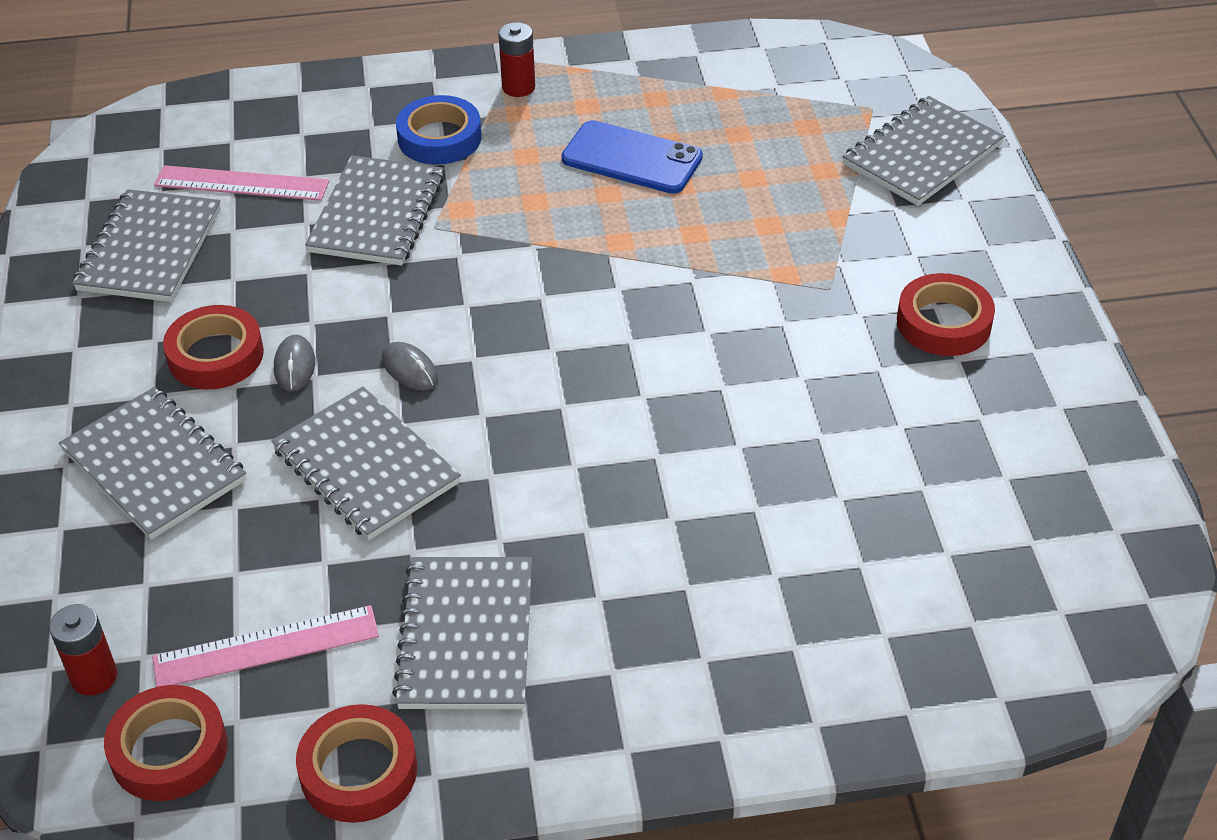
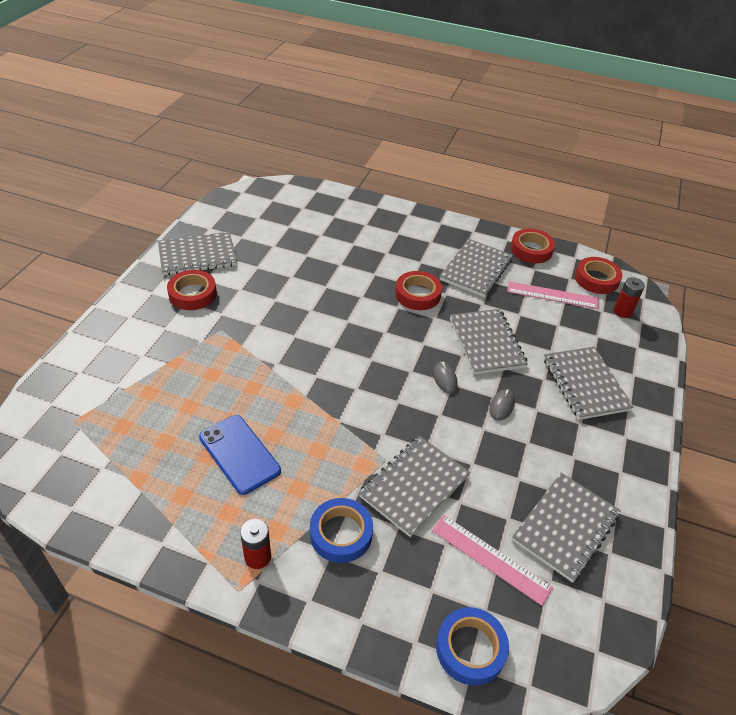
camera: 155 degrees left, 0 degrees up
red tape [163,305,264,390] -> red tape moved to [395,271,442,310]
grey notebook [843,96,1005,206] -> grey notebook moved to [158,232,237,275]
none -> blue tape [436,607,509,686]

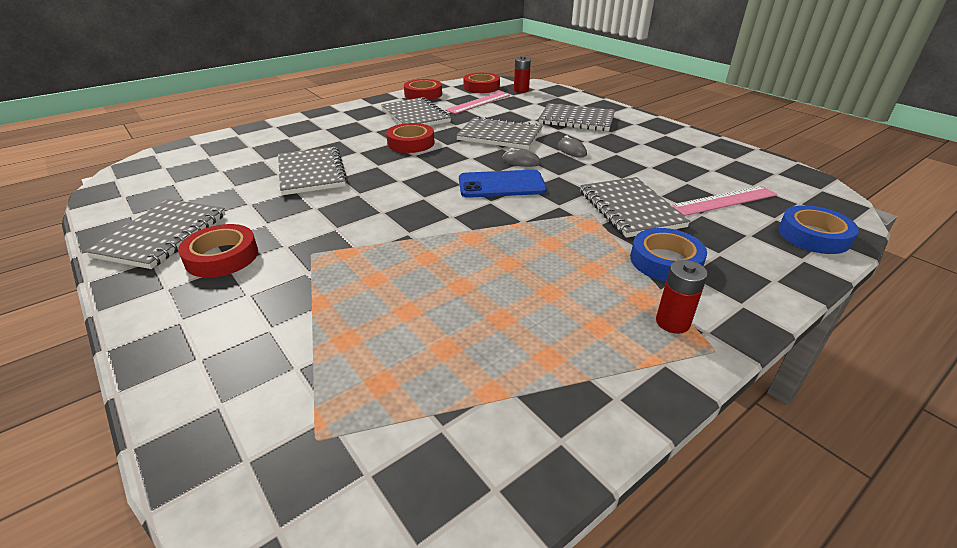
camera: 55 degrees left, 10 degrees down
blue phone [199,415,281,495] -> blue phone moved to [459,170,547,198]
grey notebook [512,473,621,583] -> grey notebook moved to [278,147,348,195]

